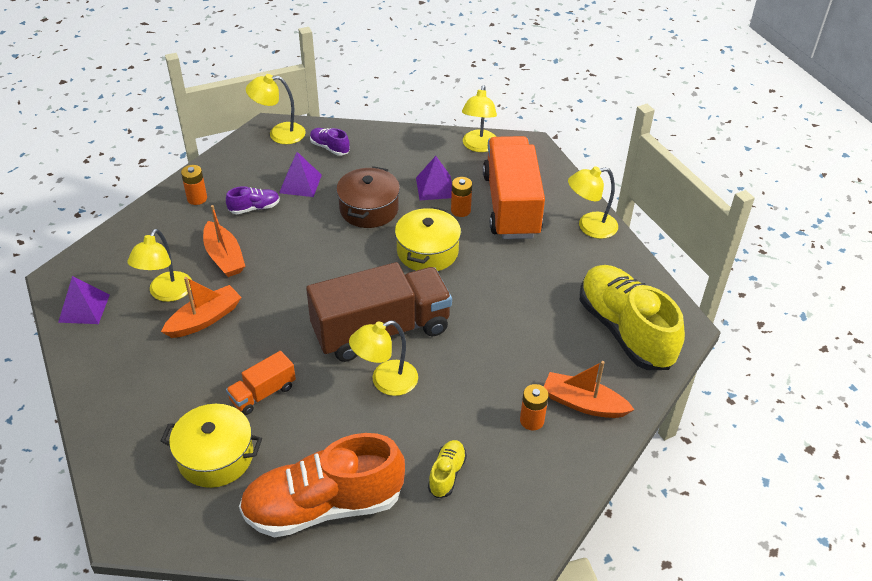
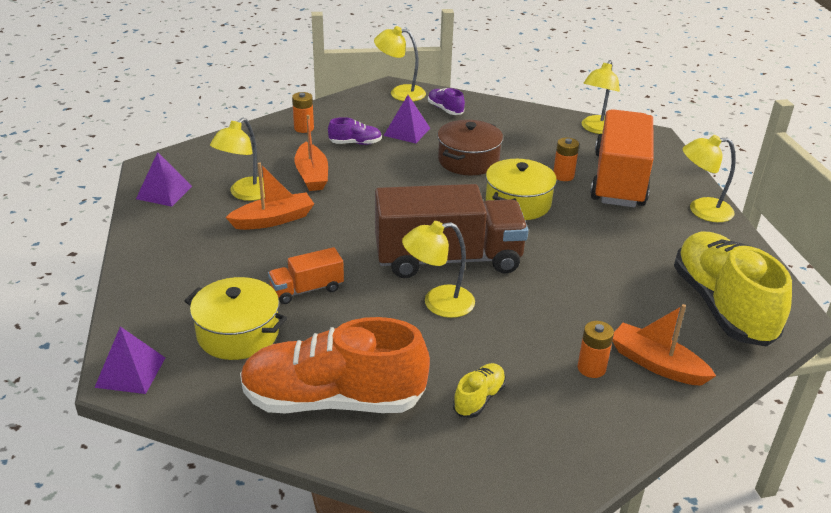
camera: 15 degrees right, 10 degrees down
purple pyramid [416,156,452,200] -> purple pyramid moved to [94,326,165,394]

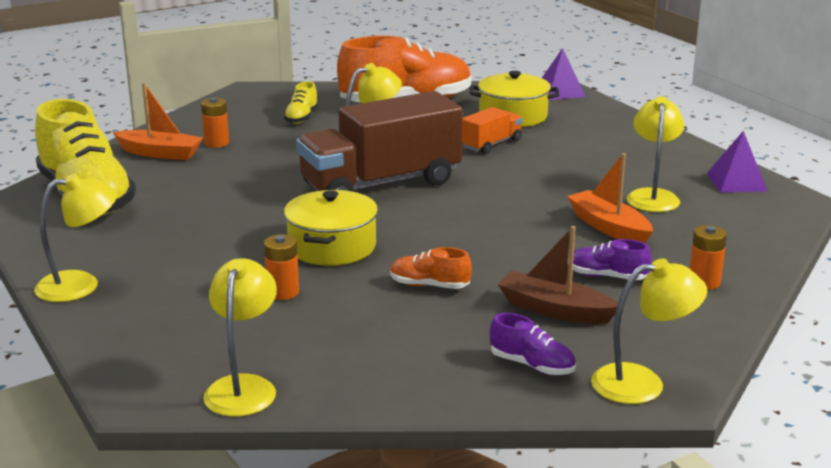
camera: 160 degrees right, 10 degrees down
orange boat [225,163,314,230] -> none
purple shoe [328,117,382,145] -> purple shoe turned 45 degrees clockwise [568,239,652,280]
purple pyramid [384,95,430,143] -> brown boat [498,226,618,324]
brown pot [437,120,503,175] -> orange shoe [390,247,472,289]
orange truck [590,109,653,207] -> none

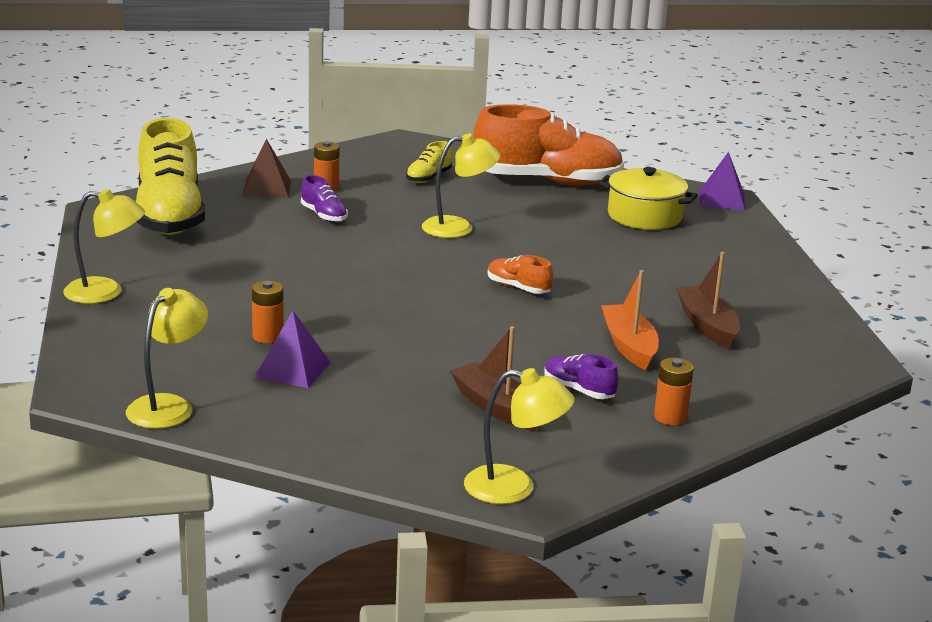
camera: 20 degrees right, 0 degrees up
orange boat [113,83,203,160] -> brown pyramid [243,139,291,197]
yellow pot [284,190,378,266] -> none
brown truck [296,91,463,192] -> none
orange shoe [390,247,472,289] -> orange shoe moved to [488,255,553,294]
orange truck [462,107,523,154] -> none
purple shoe [490,313,576,375] -> purple shoe moved to [301,175,348,222]
yellow lamp [626,97,684,212] -> brown boat [676,252,740,349]
purple pyramid [706,131,768,193] -> purple pyramid moved to [255,310,331,388]

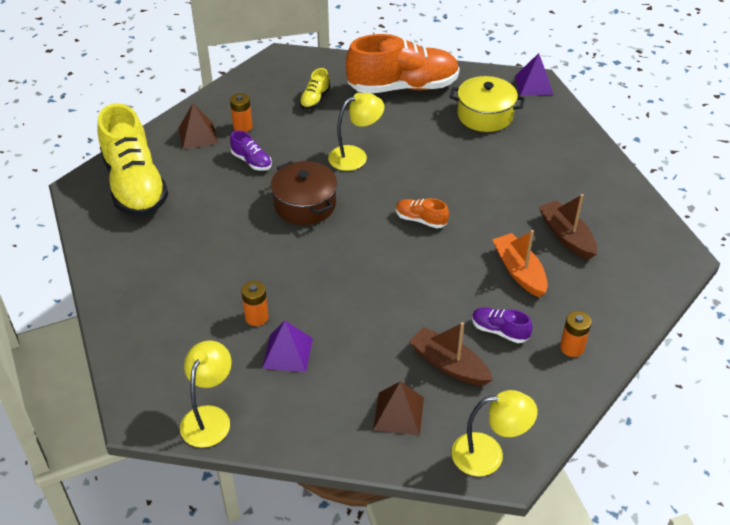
camera: 10 degrees left, 20 degrees up
yellow lamp [63,189,145,304] -> none
none -> brown pot [271,161,337,225]
none -> brown pyramid [373,381,424,436]

